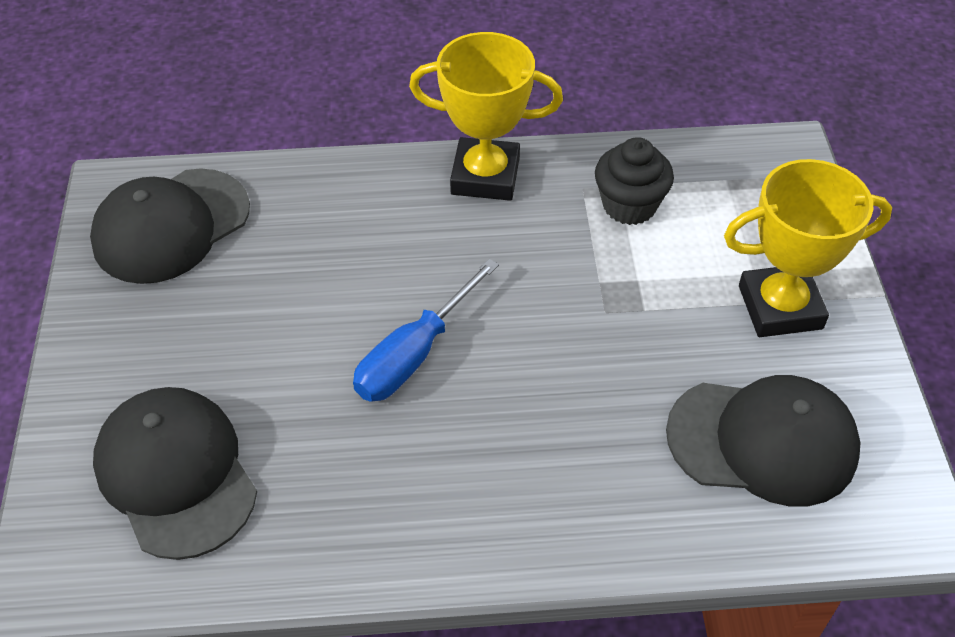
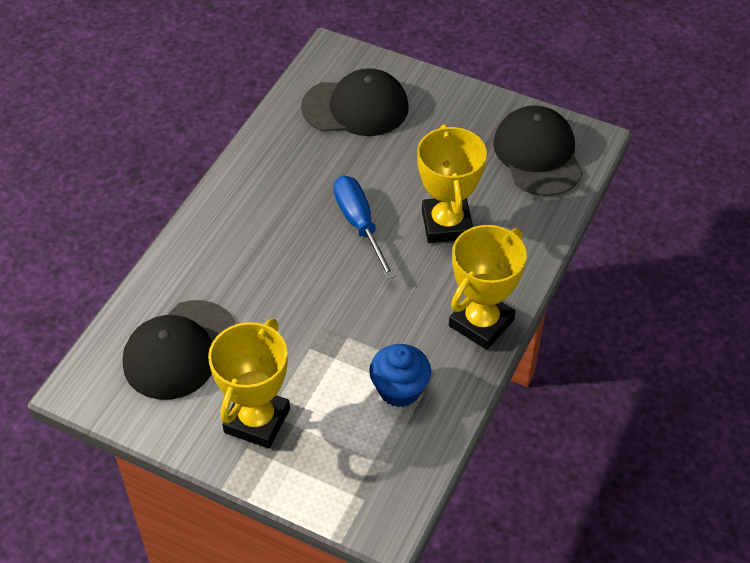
camera: 120 degrees right, 0 degrees up
black cupcake [595,137,674,225] -> blue cupcake [369,344,431,407]
none -> yellow trophy [417,124,487,243]

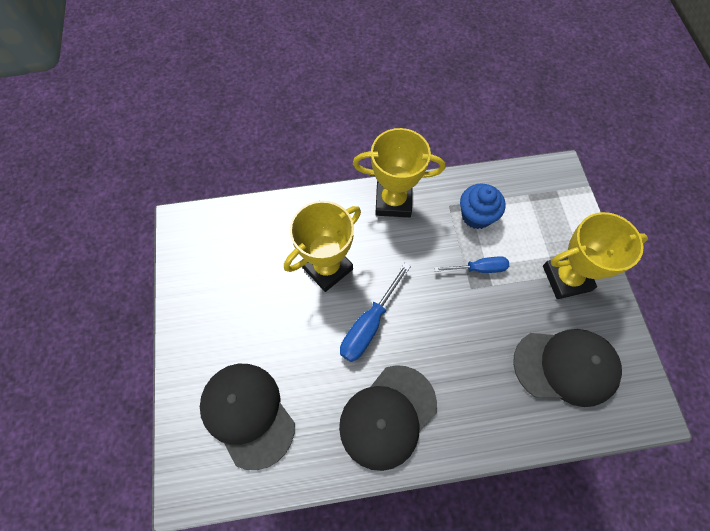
camera: 125 degrees left, 15 degrees up
black cap [493,105,583,196] -> black cap moved to [339,365,437,471]
none -> blue screwdriver [434,257,509,273]

